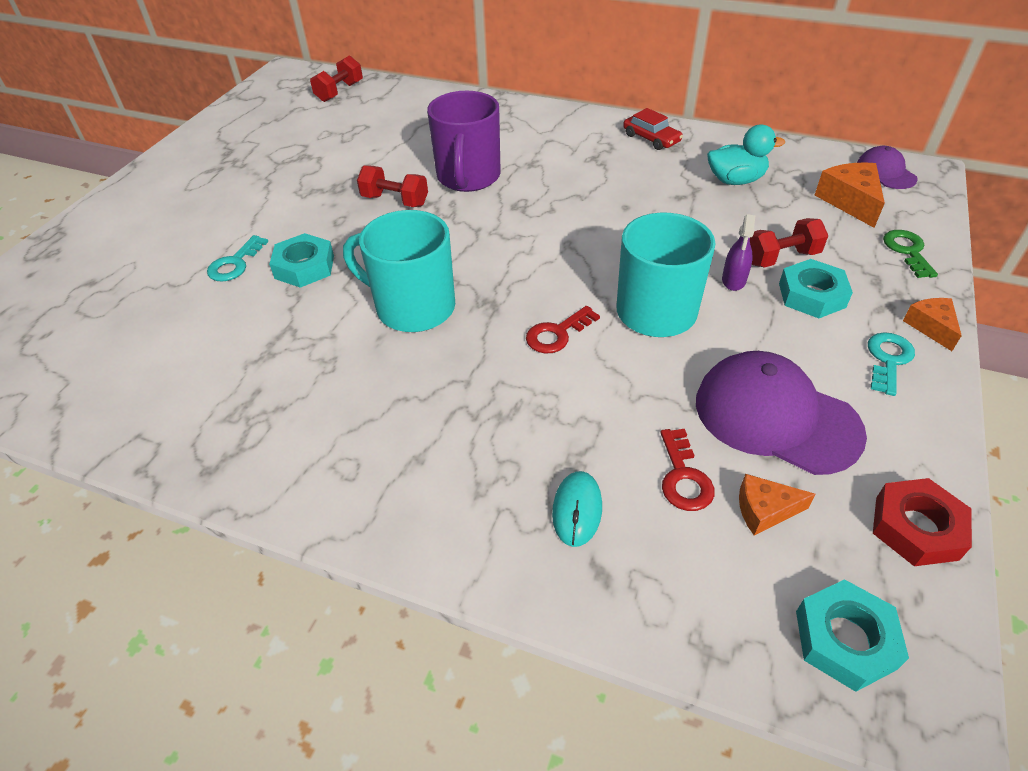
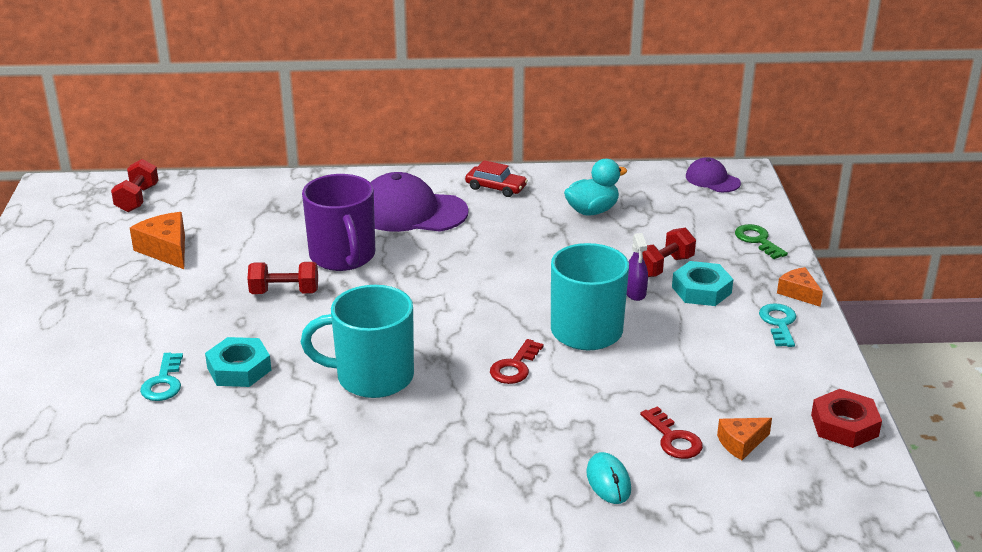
camera: 25 degrees left, 15 degrees down
purple cap [696,351,867,475] -> purple cap moved to [370,172,469,232]
turquoise nut [796,579,909,692] -> none
orange cheese [815,162,885,228] -> orange cheese moved to [130,212,185,269]

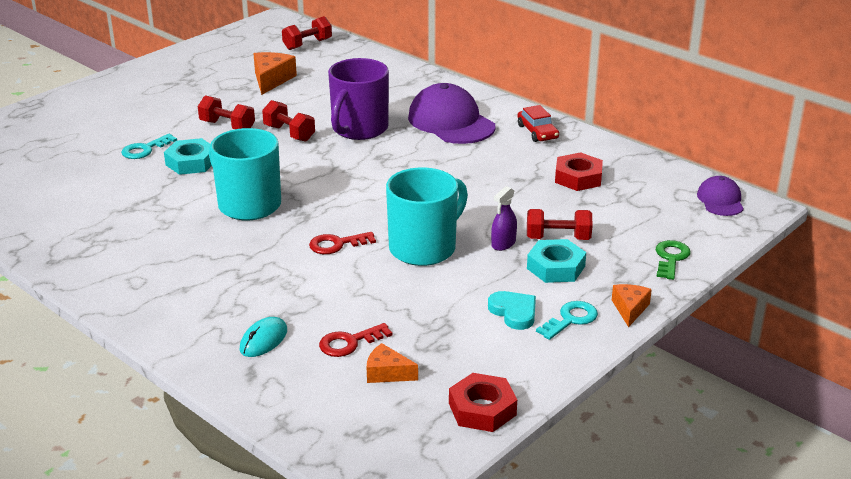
camera: 45 degrees right, 0 degrees up
turquoise duck [564,159,627,216] -> red nut [555,152,603,191]
red key [640,406,703,459] -> red key turned 45 degrees clockwise [319,323,393,357]
none -> red dumbbell [198,95,255,129]
none -> turquoise heart [488,291,536,330]

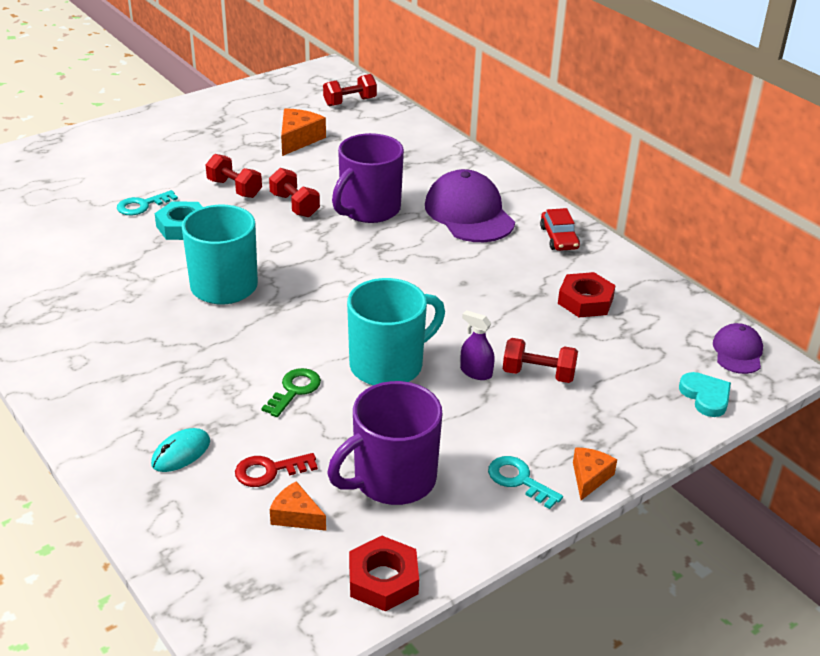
camera: 10 degrees right, 5 degrees up
red key [309,232,376,254] -> none
turquoise heart [488,291,536,330] -> turquoise heart moved to [679,372,731,417]
purple spray bottle [491,186,517,251] -> purple spray bottle turned 75 degrees clockwise [460,310,495,380]
turquoise nut [527,239,586,283] -> none
turquoise key [536,301,598,340] -> turquoise key turned 105 degrees counterclockwise [488,456,563,509]
green key [656,240,691,280] -> green key moved to [261,368,321,417]
none -> purple mug [327,381,442,505]

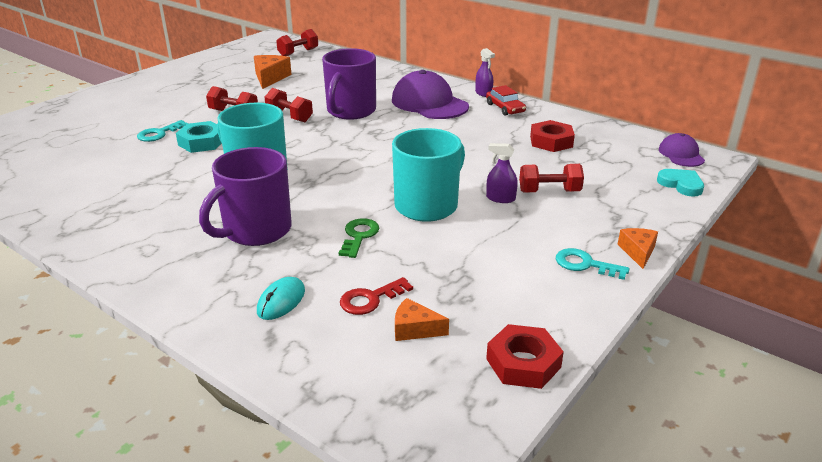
camera: 15 degrees left, 5 degrees down
purple mug [327,381,442,505] -> purple mug moved to [199,147,292,246]
none -> purple spray bottle [475,48,495,97]

